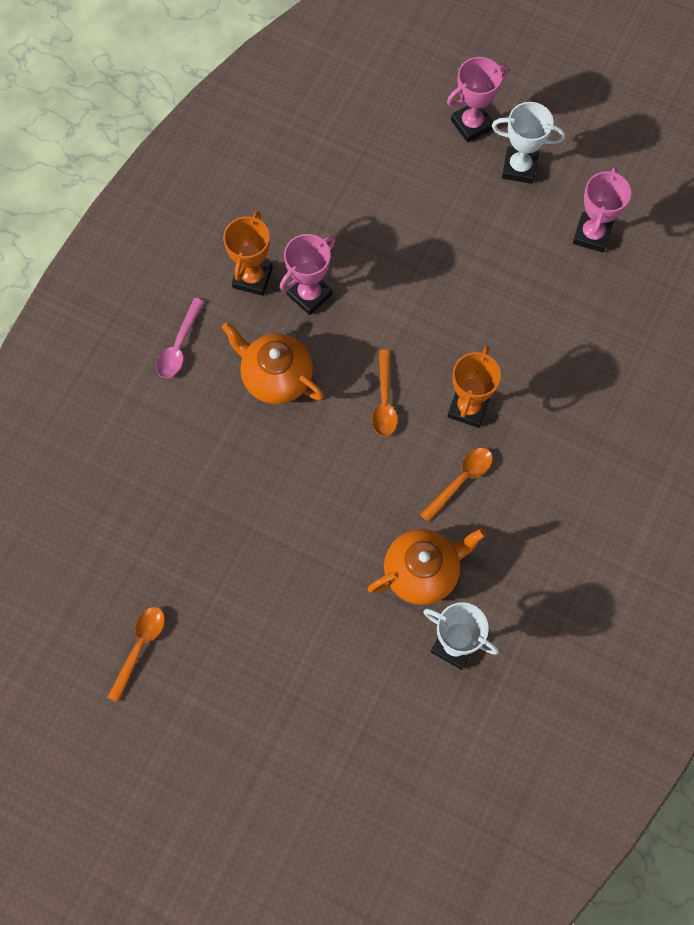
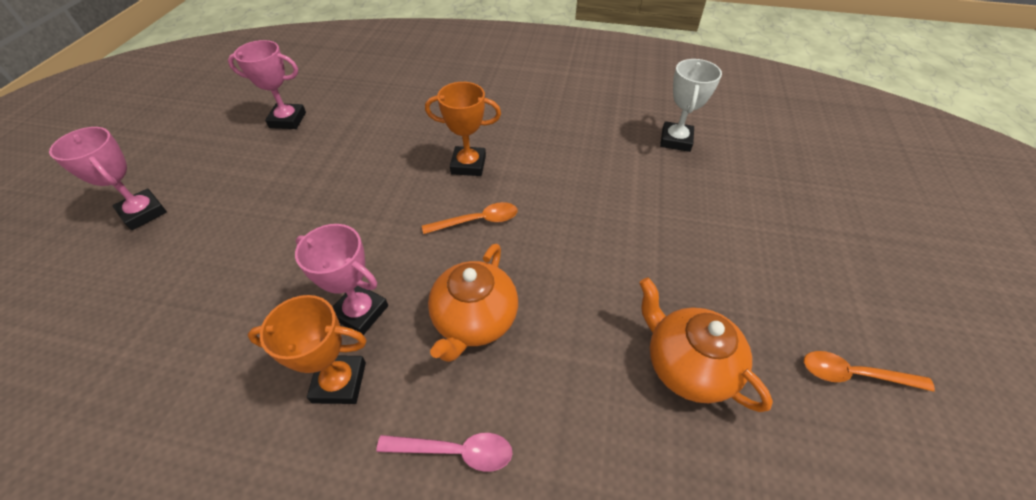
camera: 105 degrees left, 20 degrees down
orange teapot [367,529,486,605] -> orange teapot moved to [639,277,773,412]
orange spoon [420,448,493,522] -> none
white trophy [492,102,565,184] -> none

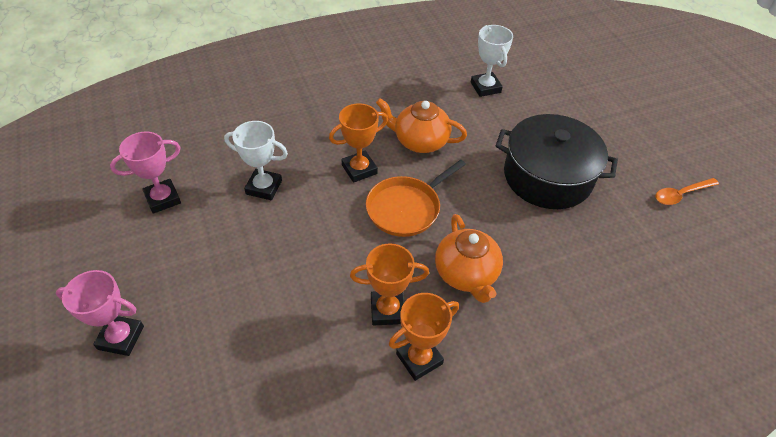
camera: 35 degrees left, 0 degrees up
pink trophy [295,224,388,335] -> orange trophy [350,243,429,325]
pink spoon [376,433,512,472] -> none
orange spoon [422,202,517,234] -> orange pan [366,160,466,237]
orange teapot [639,277,773,412] -> orange teapot moved to [376,98,467,153]
none -> white trophy [224,121,288,200]
none -> black pot [496,114,618,209]

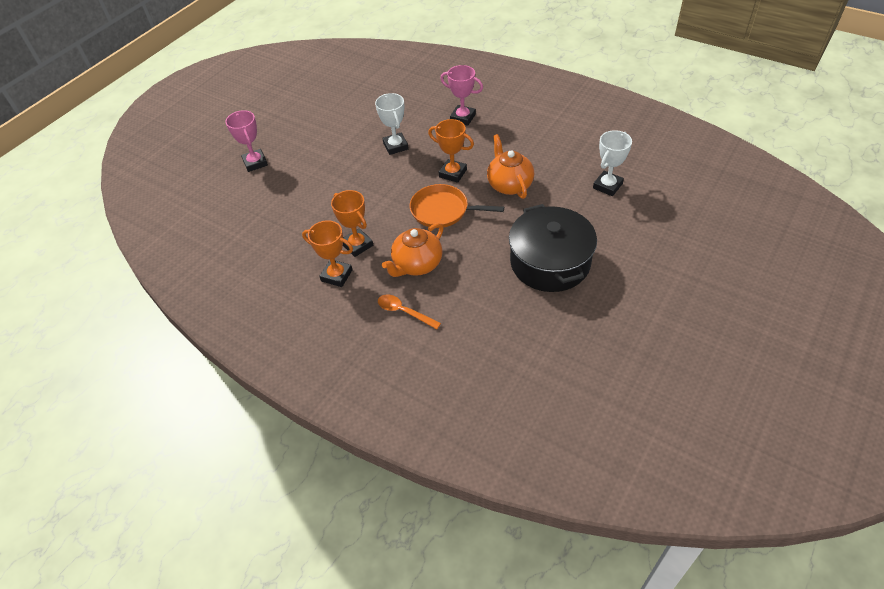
camera: 60 degrees right, 0 degrees up
pink trophy [110,131,181,214] -> pink trophy moved to [440,65,483,126]
orange spoon [655,178,719,205] -> orange spoon moved to [378,294,441,329]

